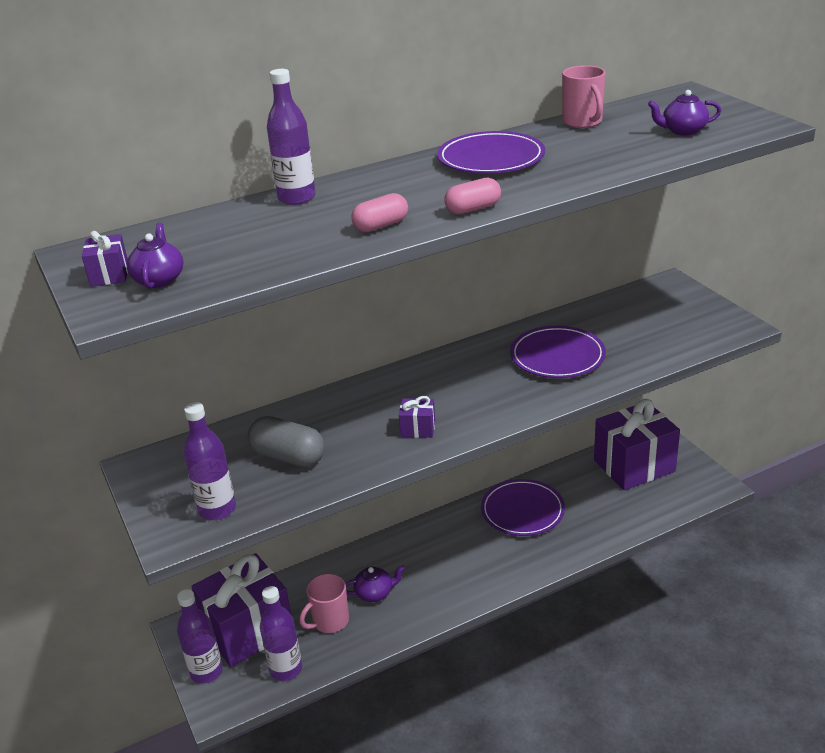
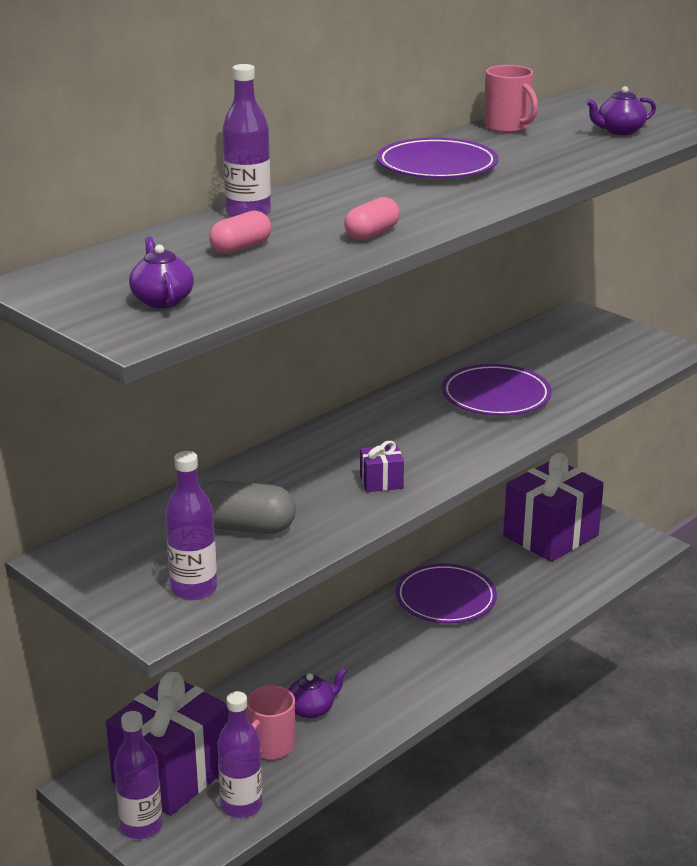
camera: 20 degrees left, 5 degrees down
purple gift [82,231,128,287] -> none
pink capsule [445,178,501,215] -> pink capsule moved to [209,211,271,254]

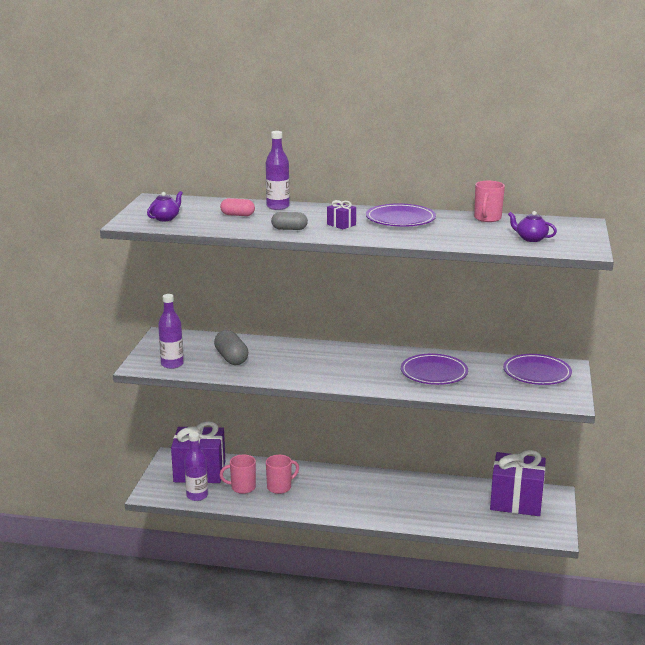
camera: 55 degrees right, 5 degrees down
purple bottle [114,711,163,839] -> none
purple teapot [288,668,347,719] -> pink mug [266,455,299,494]
pink capsule [344,197,400,241] -> grey capsule [271,212,308,230]
purple gift [360,441,404,492] -> purple gift moved to [327,200,356,229]
purple plate [396,563,497,624] -> purple plate moved to [503,354,572,385]

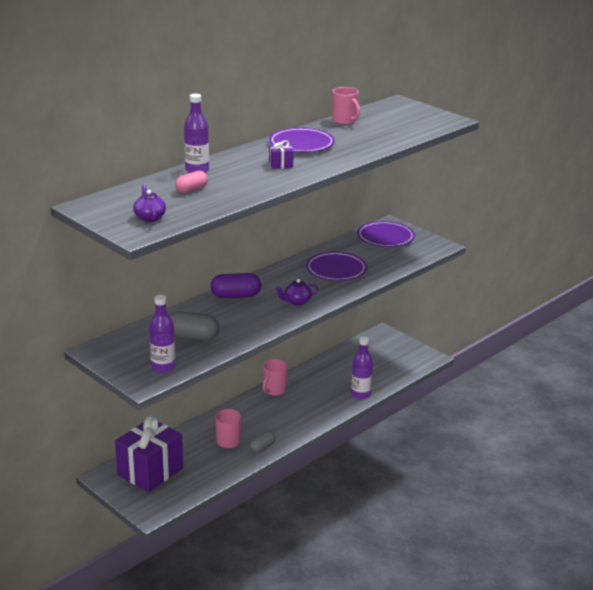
camera: 55 degrees left, 5 degrees up
purple bottle [184,432,208,501] -> purple bottle moved to [351,337,373,400]
pink mug [220,455,256,494] -> pink mug moved to [262,359,288,396]
grey capsule [271,212,308,230] -> grey capsule moved to [249,431,275,453]
purple gift [490,450,546,516] -> none
purple teapot [508,211,557,242] -> purple teapot moved to [275,279,318,305]
none -> purple capsule [211,273,261,298]

